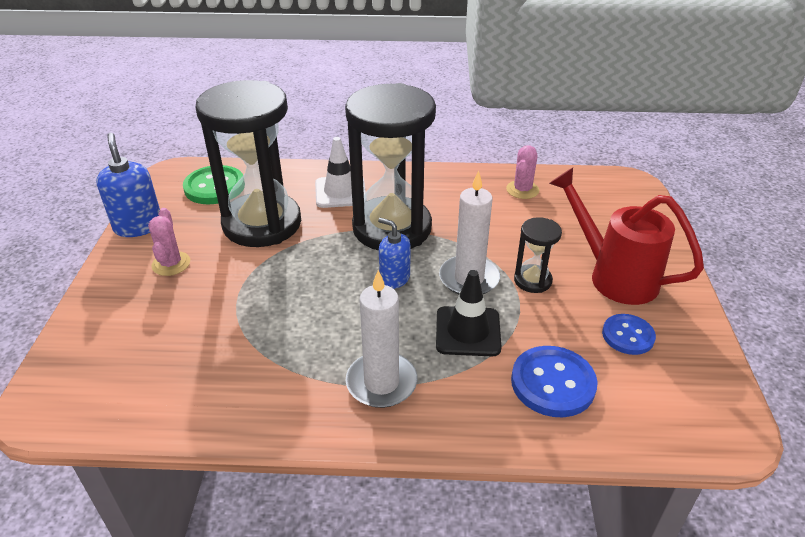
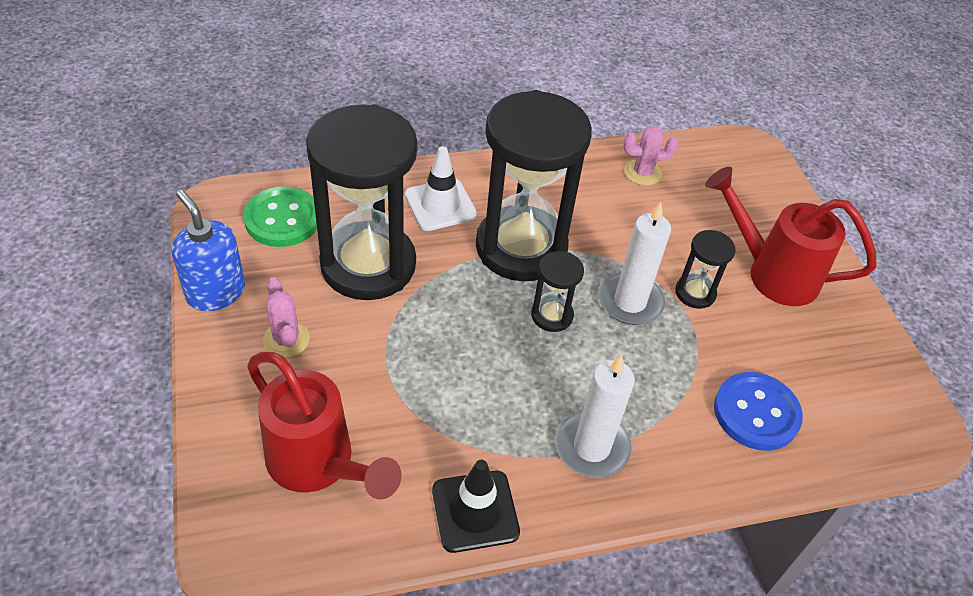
camera: 20 degrees left, 10 degrees up
blue soap dispenser [378,218,411,289] -> black hourglass [531,251,584,332]
black traffic cone [436,270,502,356] -> black traffic cone moved to [432,460,520,553]
pink cactus [506,145,539,199] -> pink cactus turned 75 degrees clockwise [623,126,678,186]
blue button [602,314,656,355] -> none
none -> red watering can [247,352,402,499]

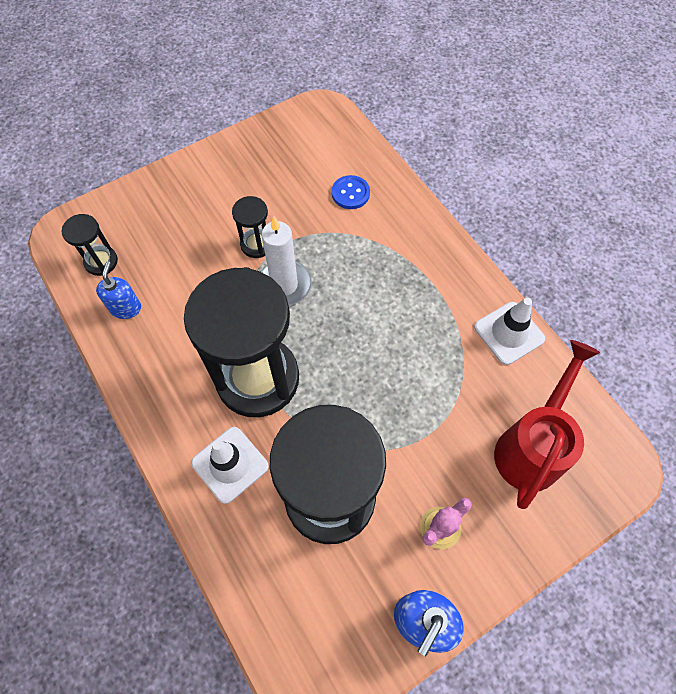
camera: 105 degrees left, 15 degrees up
green button [243,186,317,247] -> none
black traffic cone [432,460,520,553] -> white traffic cone [474,298,545,365]
black hourglass [531,251,584,332] -> black hourglass moved to [62,214,118,276]
white candle [555,354,635,478] -> none
pink cactus [623,126,678,186] -> blue soap dispenser [96,261,141,319]
red watering can [705,167,877,306] -> none
blue button [714,372,803,451] -> blue button [332,175,370,209], size x0.65

